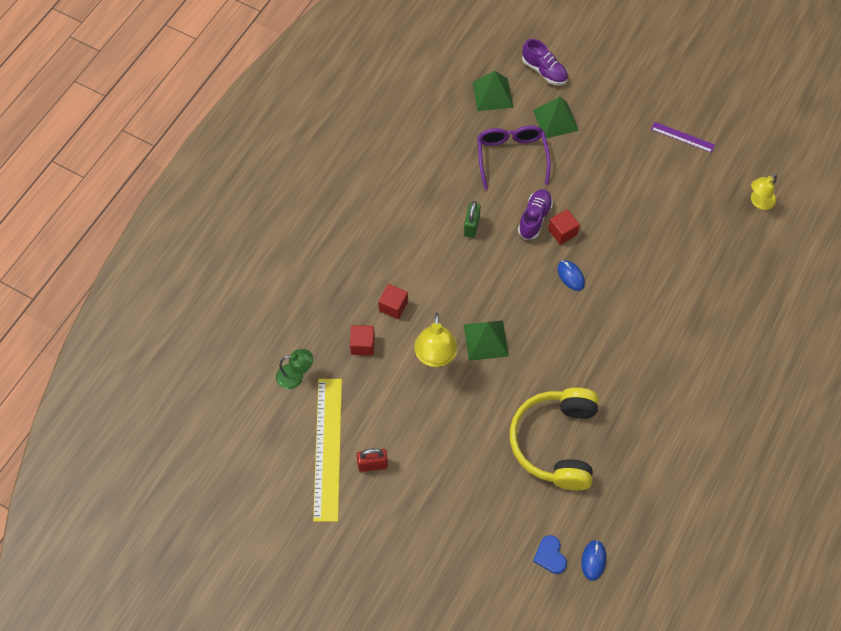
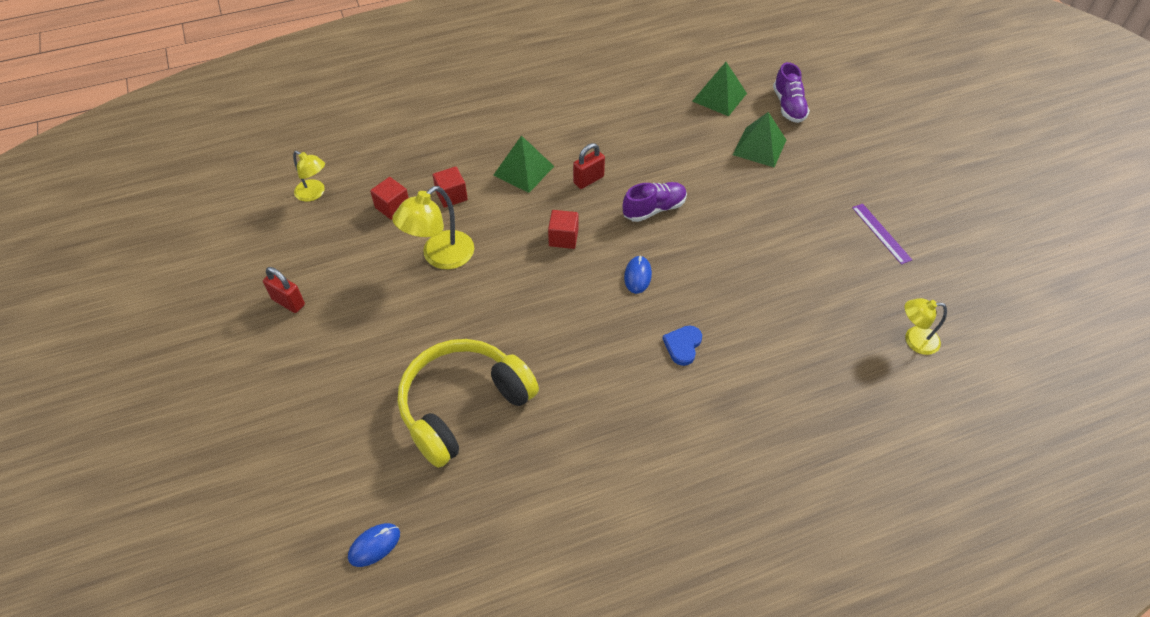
camera: 40 degrees right, 10 degrees down
green lamp [276,349,313,389] -> yellow lamp [293,151,325,202]
yellow ruler [313,379,342,522] -> none
green padlock [464,201,481,238] -> red padlock [573,143,605,189]
green pyramid [464,320,509,361] -> green pyramid moved to [494,135,554,193]
purple glasses [477,126,551,190] -> none
blue heart [533,535,567,574] -> blue heart moved to [662,325,702,366]
red cube [548,209,580,245] -> red cube moved to [548,210,579,249]

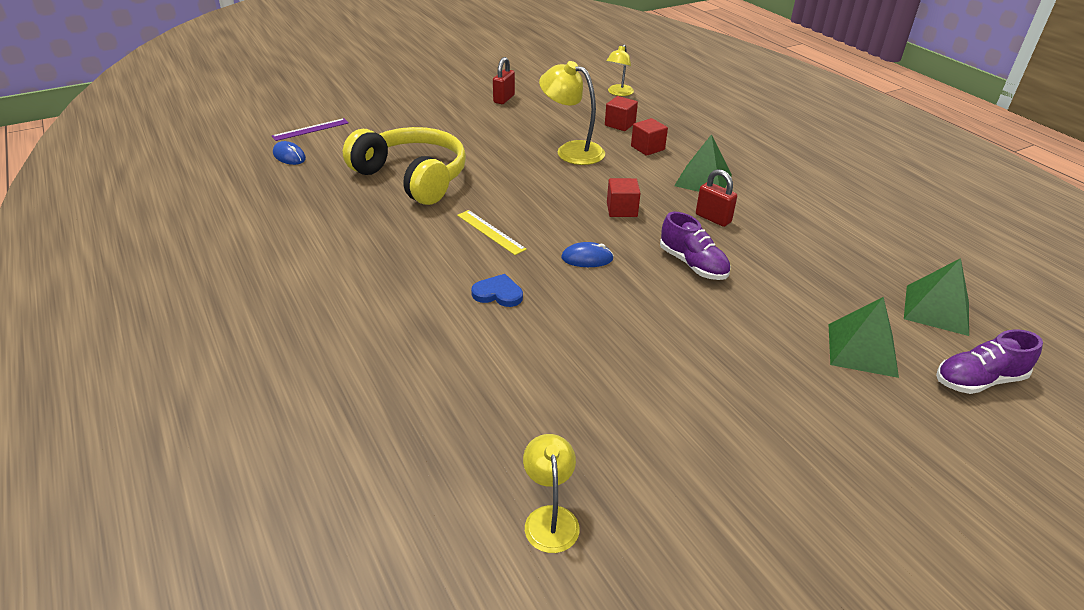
camera: 80 degrees right, 15 degrees down
purple ruler [852,203,912,265] -> purple ruler moved to [272,118,349,141]
none -> yellow ruler [457,210,527,255]

